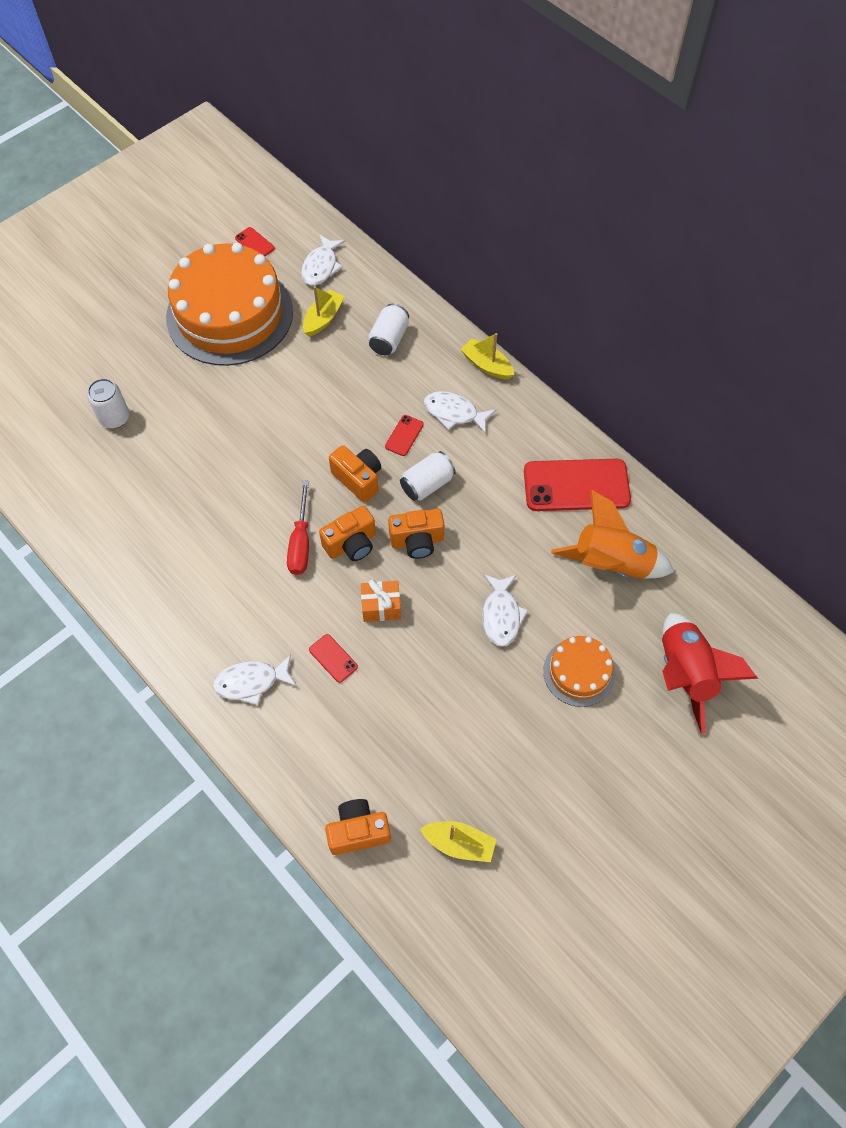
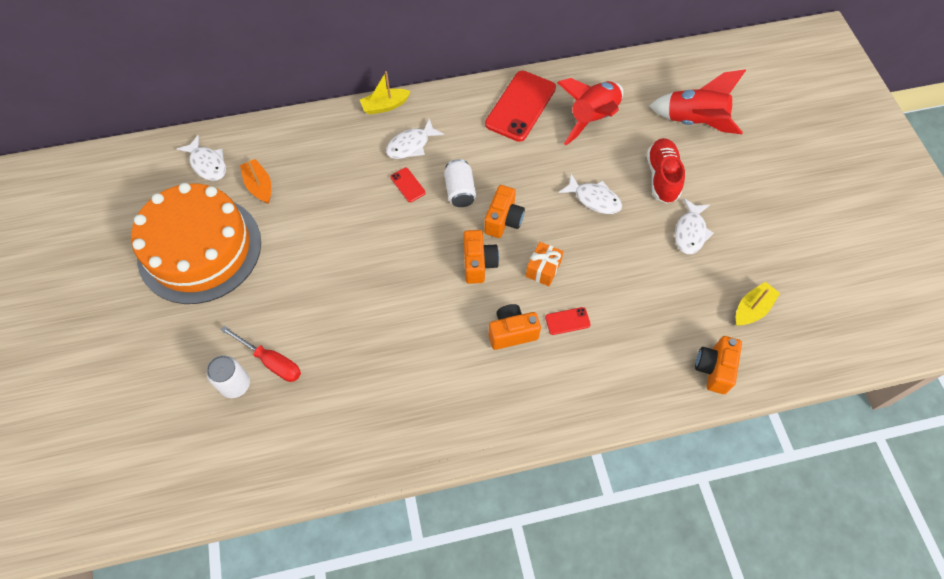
camera: 60 degrees left, 0 degrees up
white fish [213,654,296,705] -> white fish moved to [675,198,714,254]
red phone [235,227,275,256] -> none
red screwdriver [287,480,309,575] -> red screwdriver moved to [221,326,301,382]
yellow boat [303,286,345,337] -> orange boat [240,159,271,204]
orange camera [329,445,381,502] -> orange camera moved to [489,304,541,350]
white can [368,304,409,355] -> none
orange cake [543,636,615,707] -> red shoe [647,138,685,204]
orange rocket [551,490,674,579] -> red rocket [557,78,623,145]

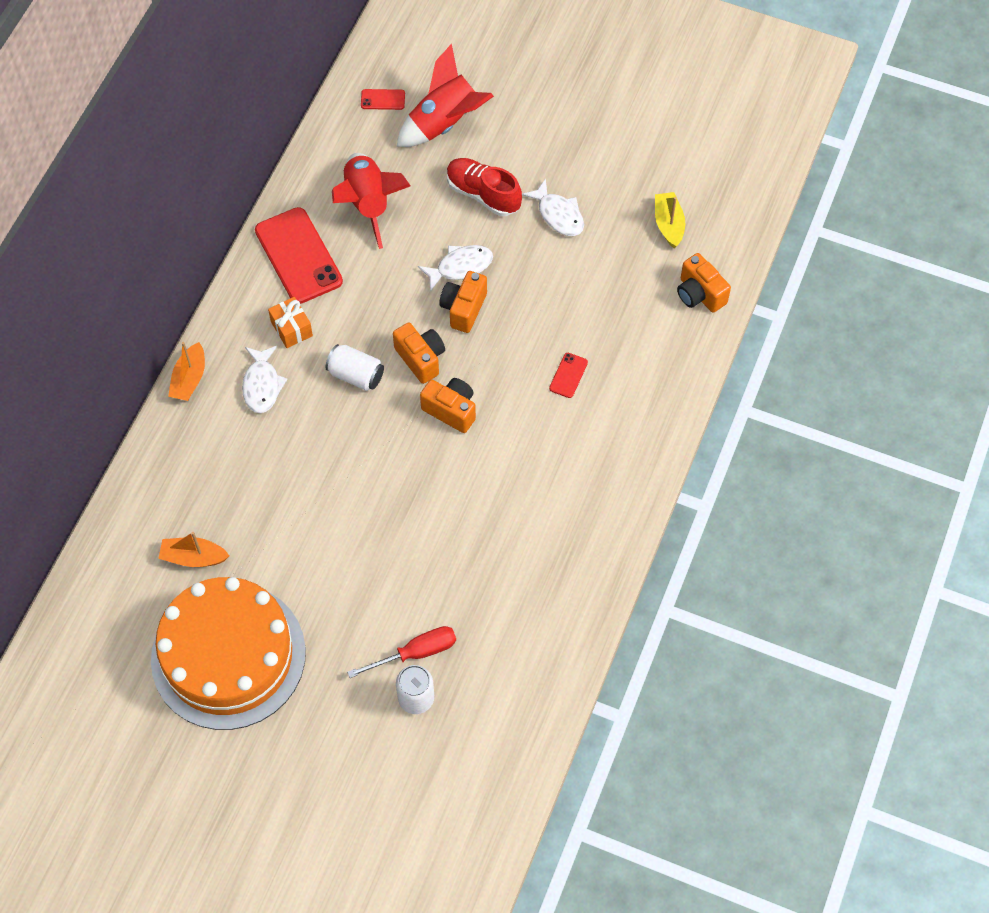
camera: 55 degrees left, 0 degrees up
white fish [177,135,226,181] -> none
yellow boat [360,71,411,115] -> orange boat [168,342,205,401]
red phone [390,168,426,202] -> red phone moved to [361,89,405,110]
orange camera [489,304,541,350] -> orange camera moved to [439,271,487,333]
orange gift [526,242,563,286] -> orange gift moved to [268,297,313,348]

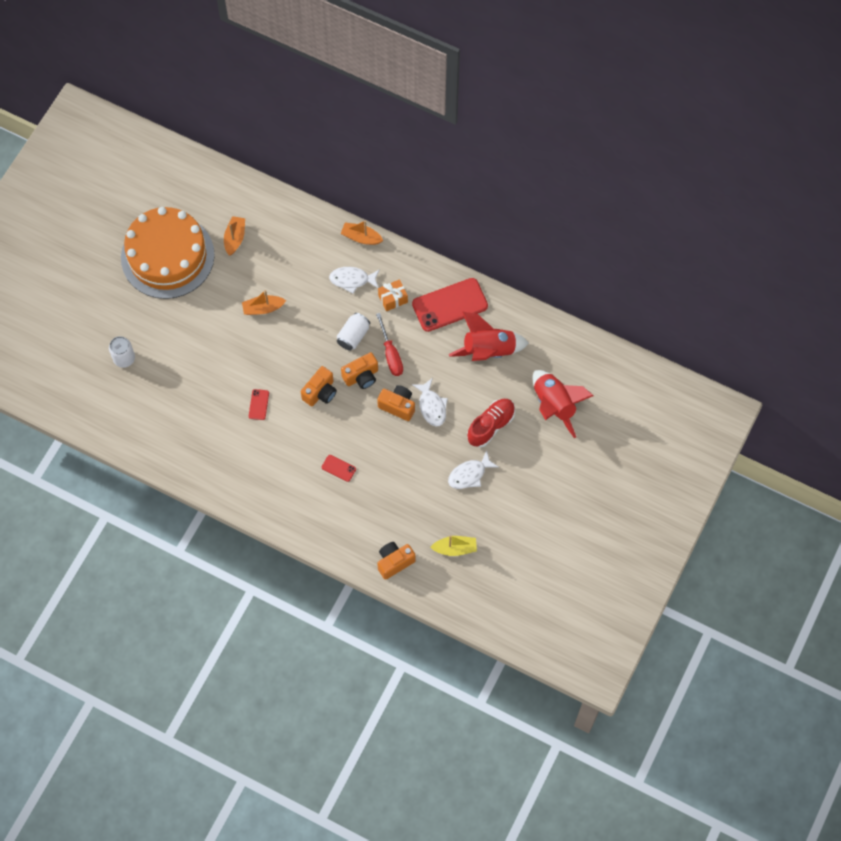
camera: 95 degrees right, 5 degrees up
red screwdriver [347,626,456,678] -> red screwdriver moved to [376,313,403,376]
red phone [361,89,405,110] -> red phone moved to [249,389,269,420]
none -> orange boat [242,290,286,315]

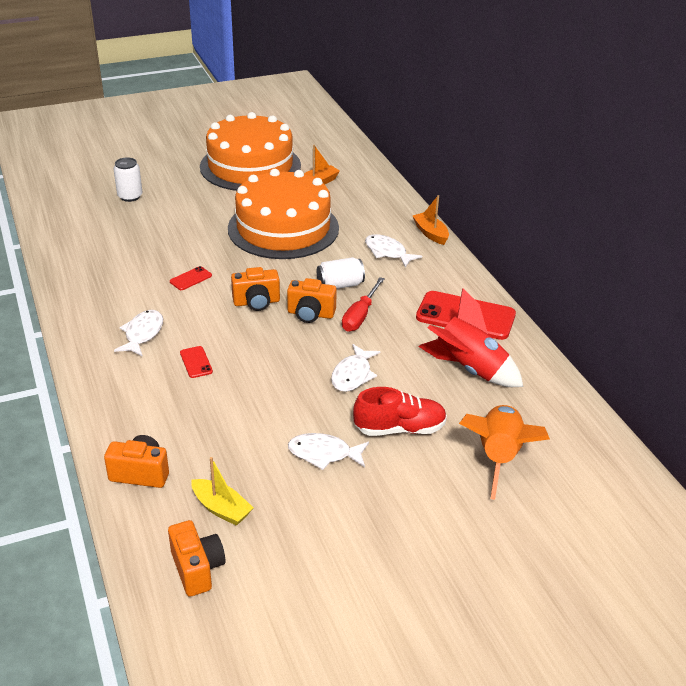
camera: 40 degrees right, 30 degrees down
orange boat [242,290,286,315] -> orange cake [228,169,339,259]
orange camera [377,385,415,421] -> orange camera moved to [168,520,225,597]
orange gift [378,279,408,311] -> none
red rocket [533,370,594,438] -> orange rocket [459,405,550,500]
none -> white fish [114,310,163,357]

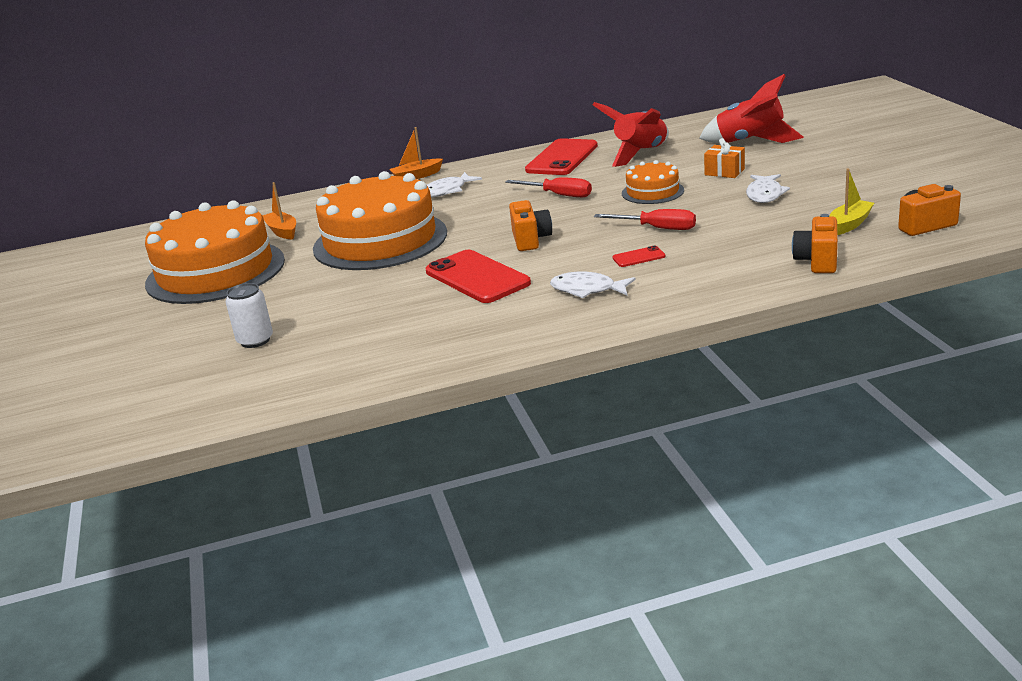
camera: 80 degrees left, 10 degrees down
red phone [170,266,212,290] -> red phone [426,250,531,303], size x2.26
orange camera [287,278,337,323] -> none
white can [317,257,365,289] -> none
white fish [331,344,381,392] -> orange cake [622,160,684,204]
red shoe [353,387,447,436] -> orange gift [704,138,745,178]
orange rocket [459,405,550,500] -> red rocket [699,74,803,143]
none -> red screwdriver [594,209,696,230]

